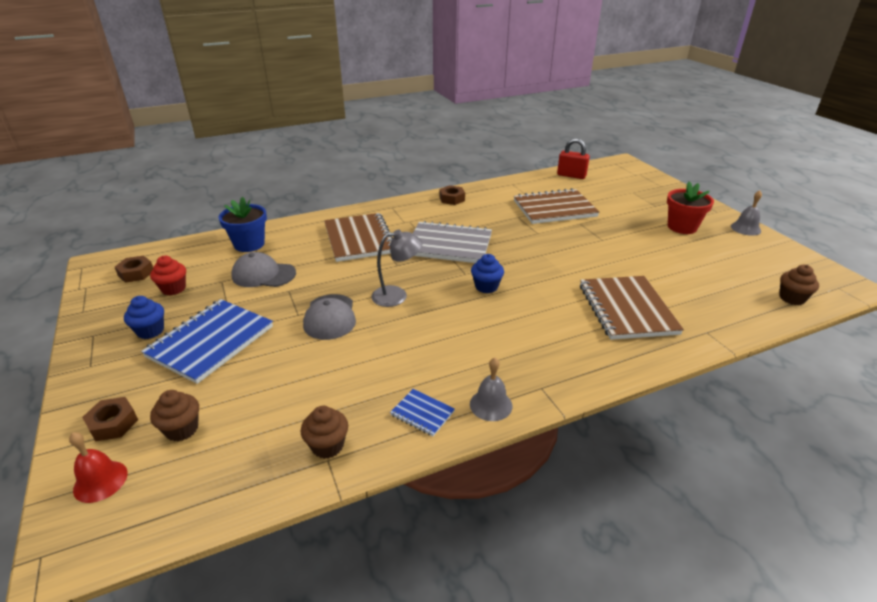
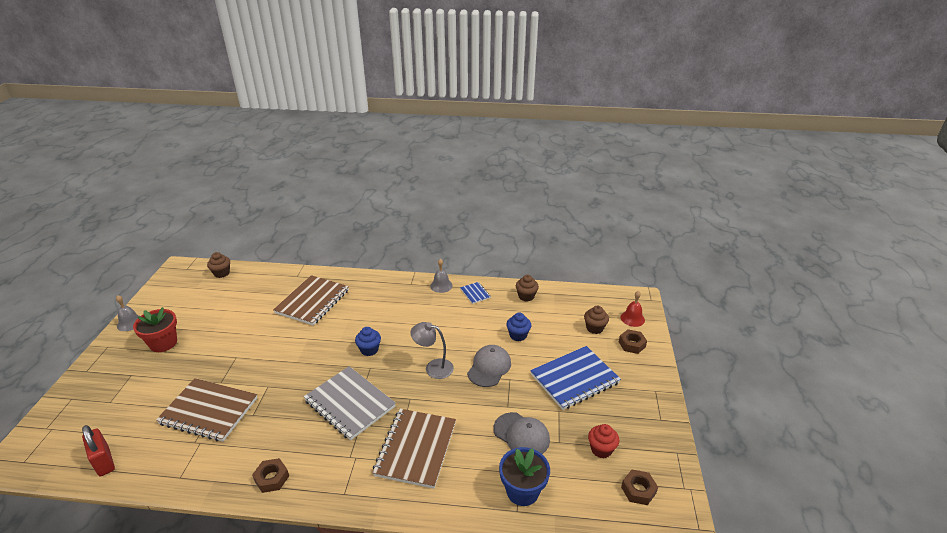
camera: 150 degrees left, 0 degrees up
blue cupcake [124,296,164,339] -> blue cupcake moved to [506,313,531,341]

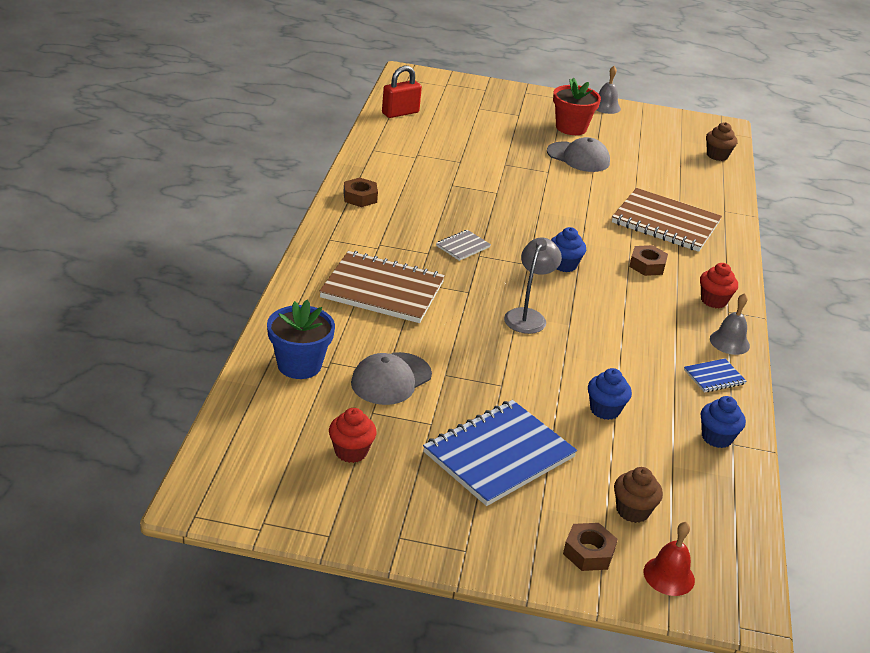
camera: 90 degrees right, 0 degrees up
brown notebook [156,378,257,442] -> none
grey notebook [304,366,396,441] -> grey notebook [436,230,491,261], size x0.45
grey cap [467,345,511,387] -> grey cap moved to [547,137,610,172]
brown cupcake [516,275,539,302] -> blue cupcake [701,396,746,448]
blue notebook [530,346,621,410] -> blue notebook turned 75 degrees clockwise [423,400,577,506]
brown nut [621,470,658,505] -> brown nut moved to [629,245,668,276]
none -> red cupcake [700,263,738,308]

